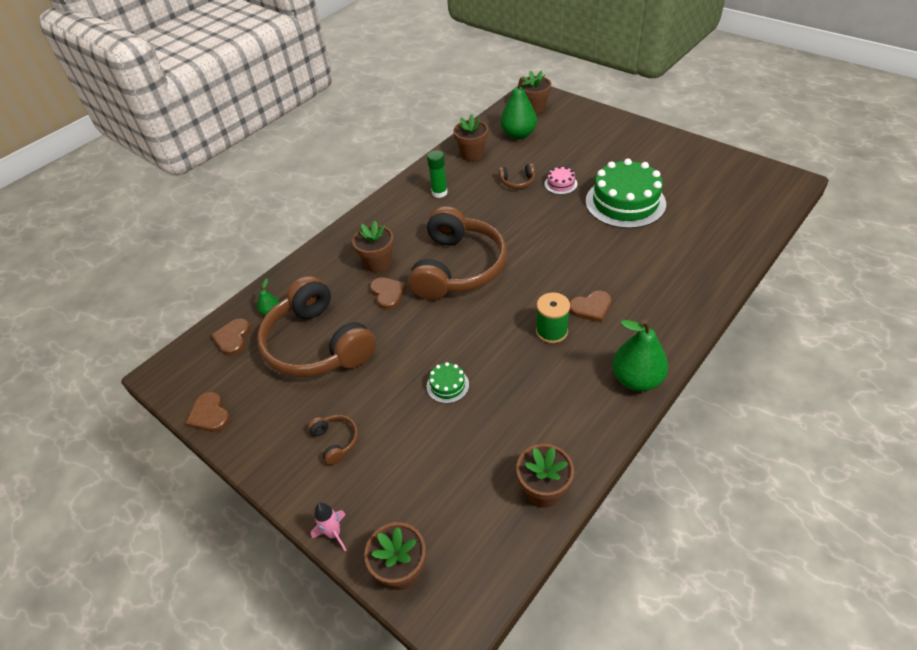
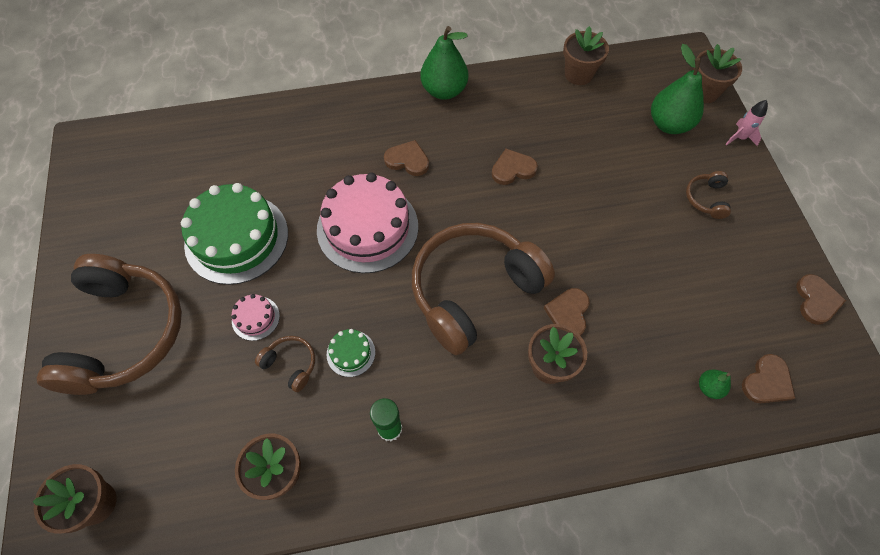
camera: 145 degrees left, 15 degrees up
brown headphones [257,276,376,377] -> brown headphones moved to [36,254,182,395]
green cake [427,362,469,403] -> green cake moved to [327,329,375,377]
green pear [500,77,538,139] -> green pear moved to [651,44,704,134]
green spool [536,293,570,343] -> none
none -> pink cake [317,172,418,273]
none -> brown heart [492,149,538,185]

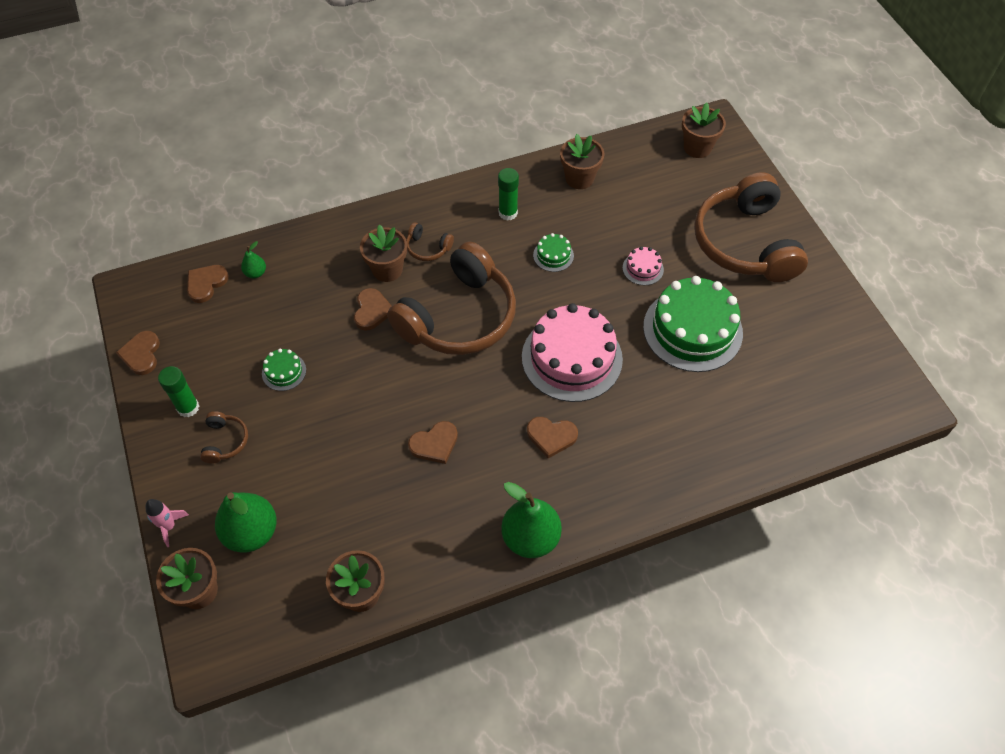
camera: 170 degrees right, 5 degrees down
brown headphones [255,336,315,392] -> brown headphones moved to [406,222,454,261]
none -> green glue stick [158,366,199,417]
none -> green cake [262,349,306,391]

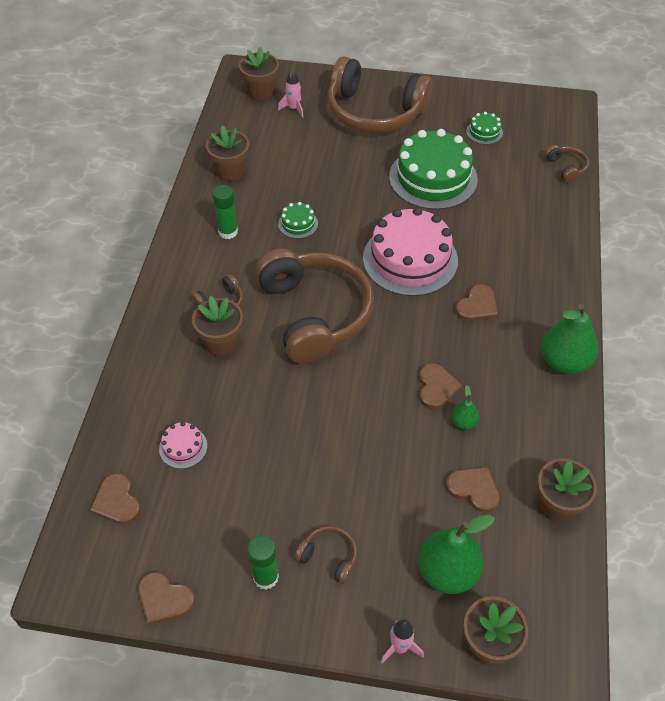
camera: 60 degrees left, 5 degrees down
green pear [241,241,266,278] -> green pear moved to [451,385,479,430]
green cake [262,349,306,391] -> green cake moved to [466,112,503,145]
brown heart [354,288,391,331] -> brown heart moved to [446,467,500,513]
pink cake [623,246,664,285] -> pink cake moved to [159,422,207,469]
none -> pink rocket [278,69,303,118]
none -> brown headphones [545,145,589,183]

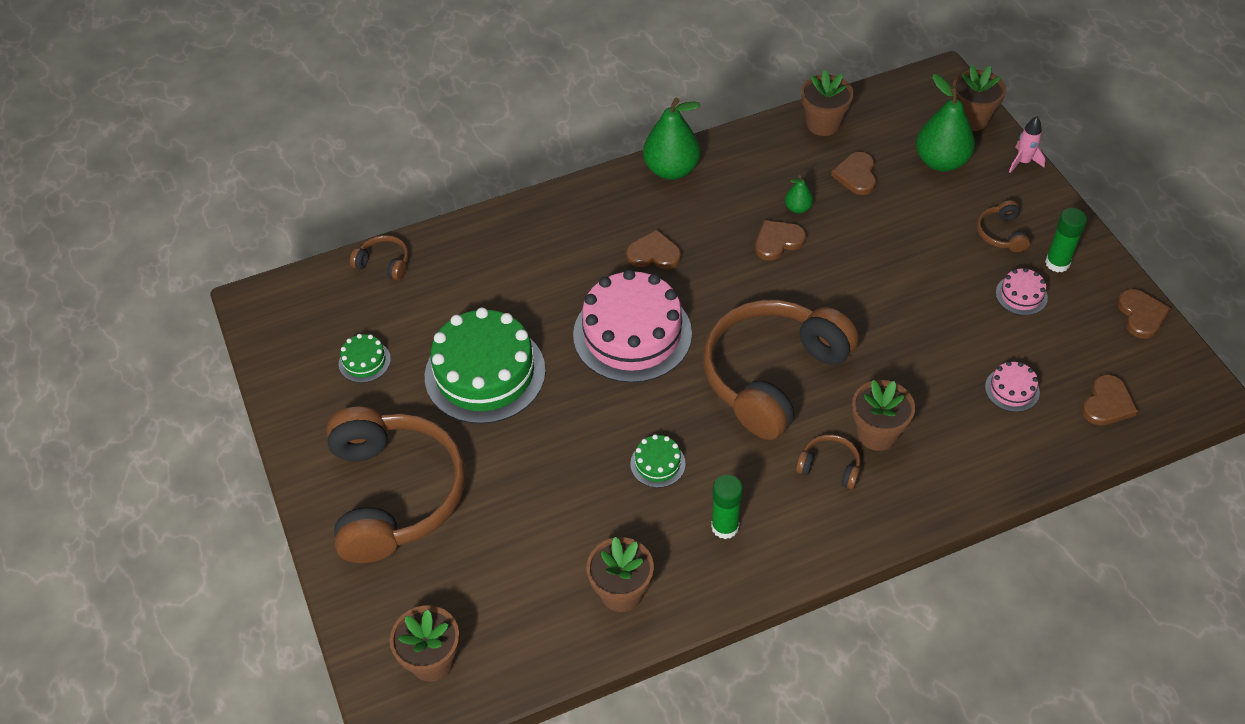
camera: 120 degrees left, 0 degrees up
pink rocket [278,69,303,118] -> none
brown headphones [545,145,589,183] -> brown headphones turned 75 degrees clockwise [350,235,409,281]
none -> pink cake [996,268,1048,315]

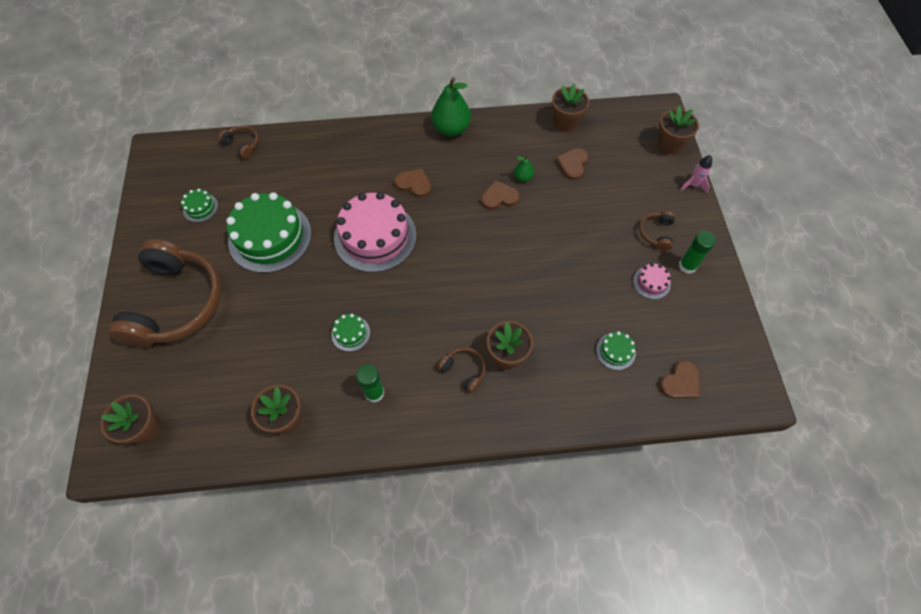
camera: 15 degrees right, 10 degrees up
brown headphones [703,300,859,440] -> none
green pear [916,74,975,172] -> none
pink cake [985,361,1040,412] -> green cake [596,331,636,370]
brown heart [1117,289,1171,339] -> none

